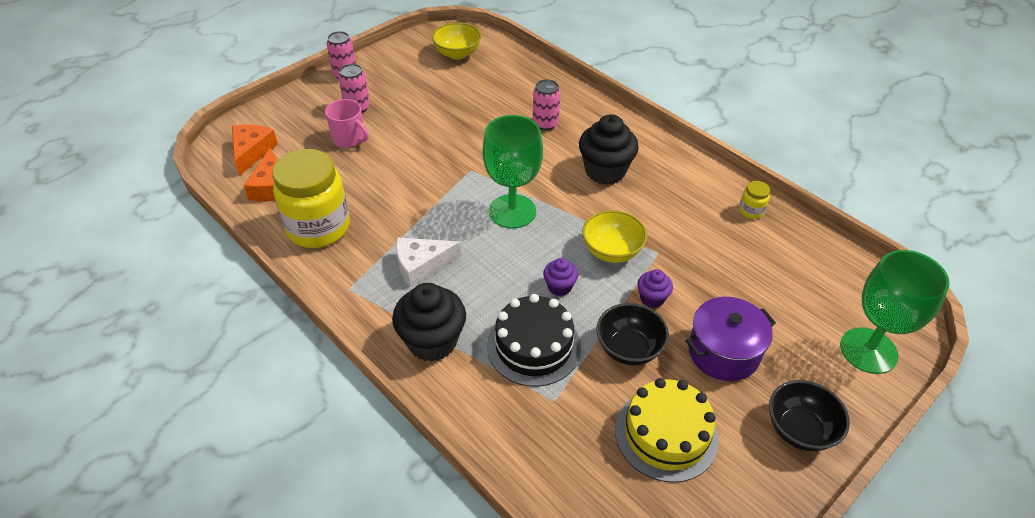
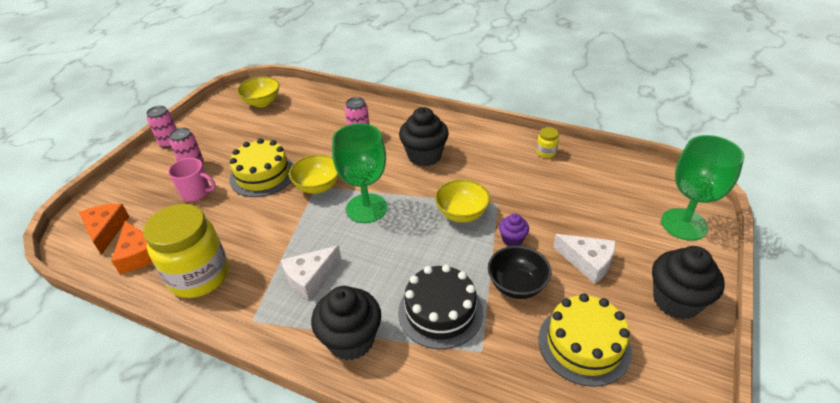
camera: 20 degrees left, 5 degrees down
purple cupcake [543,258,578,296] -> none
purple pot [686,297,776,381] -> white cheese [553,234,616,284]
black bowl [769,380,850,451] -> black cupcake [652,246,725,319]
none -> yellow cake [229,138,293,197]
none -> yellow bowl [289,154,339,194]

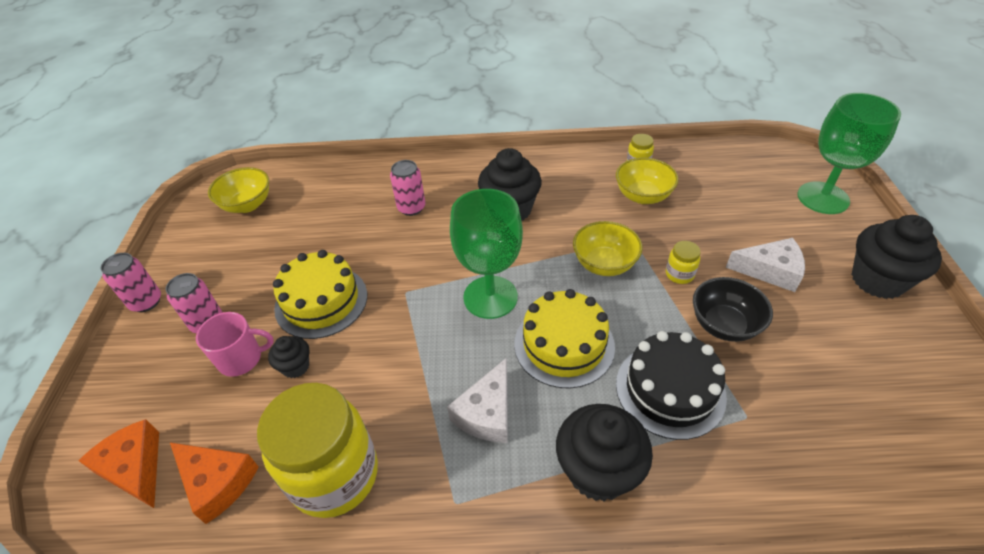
camera: 25 degrees left, 5 degrees up
yellow bowl [289,154,339,194] -> yellow bowl moved to [616,158,679,204]
purple cupcake [499,213,529,246] -> yellow jar [666,241,701,284]
yellow cake [538,293,632,387] -> yellow cake moved to [514,289,615,389]
none -> black cupcake [268,336,309,378]

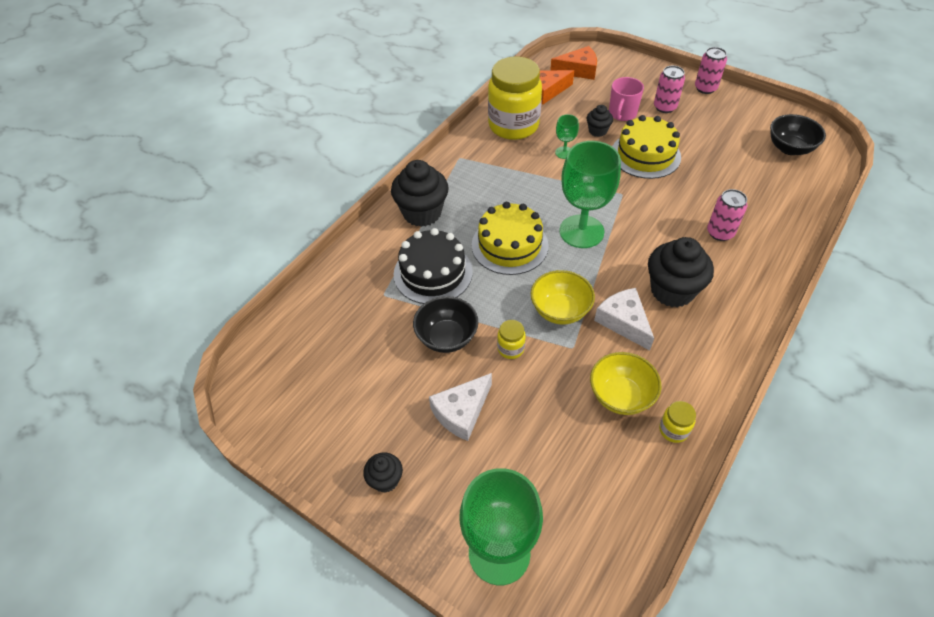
camera: 125 degrees right, 5 degrees up
yellow bowl [208,167,269,213] -> black bowl [770,114,826,155]
white cheese [447,358,508,443] -> white cheese moved to [594,288,654,351]
black cupcake [851,215,942,299] -> black cupcake [363,452,403,493], size x0.52
none -> green goblet [555,114,579,159]

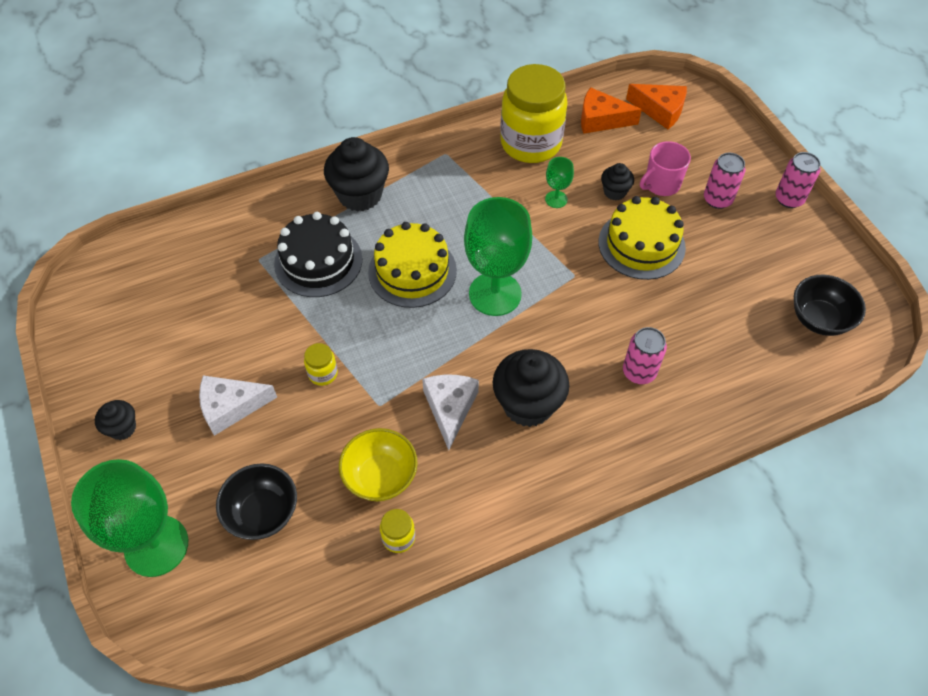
camera: 30 degrees right, 5 degrees up
black bowl [413,296,478,353] -> black bowl moved to [216,463,297,540]
yellow bowl [531,270,595,325] -> none

